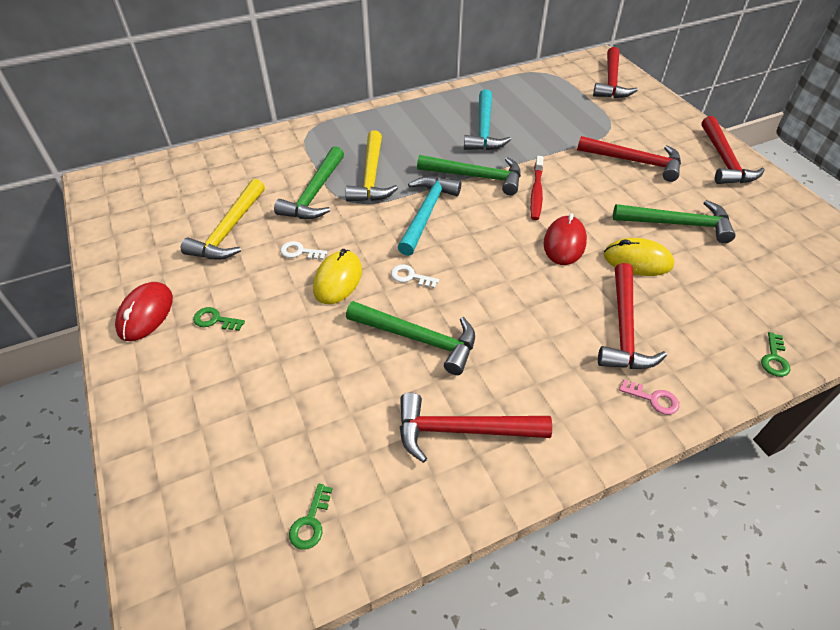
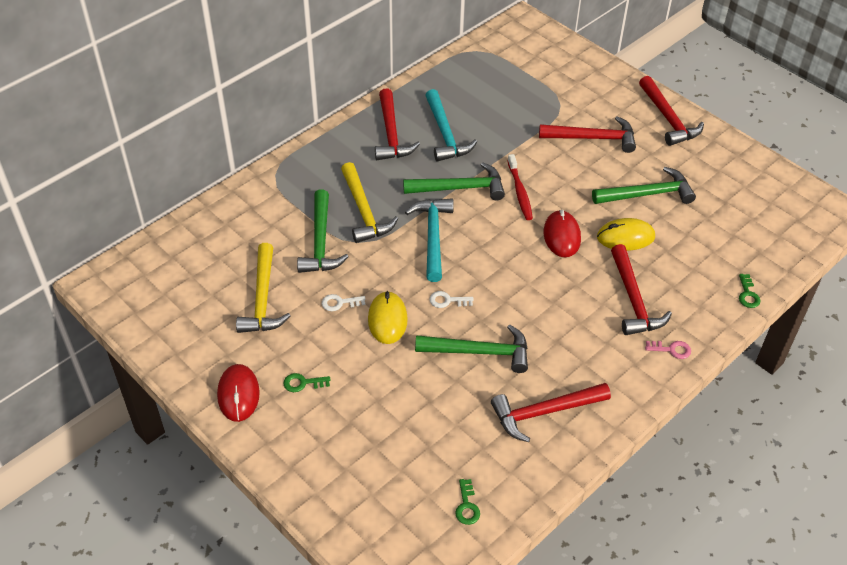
camera: 20 degrees left, 0 degrees up
red hammer [593,47,638,98] -> red hammer moved to [375,88,420,160]

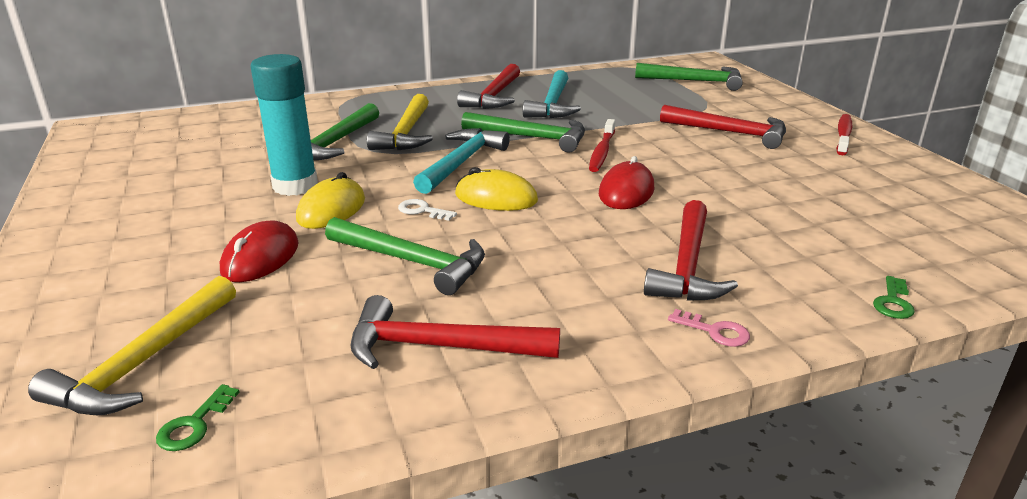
camera: 25 degrees right, 20 degrees down
red mouse [217,364,260,422] -> red mouse moved to [220,220,299,282]
yellow hammer [236,243,291,333] -> yellow hammer moved to [28,276,236,415]
green key [283,373,330,392] -> none
white key [322,294,366,311] -> turquoise glue stick [251,54,318,196]
green hammer [592,167,696,204] -> green hammer moved to [635,63,743,91]
yellow mouse [597,218,655,251] -> yellow mouse moved to [455,167,538,211]
red hammer [639,76,704,146] -> red toothbrush [836,114,852,155]

